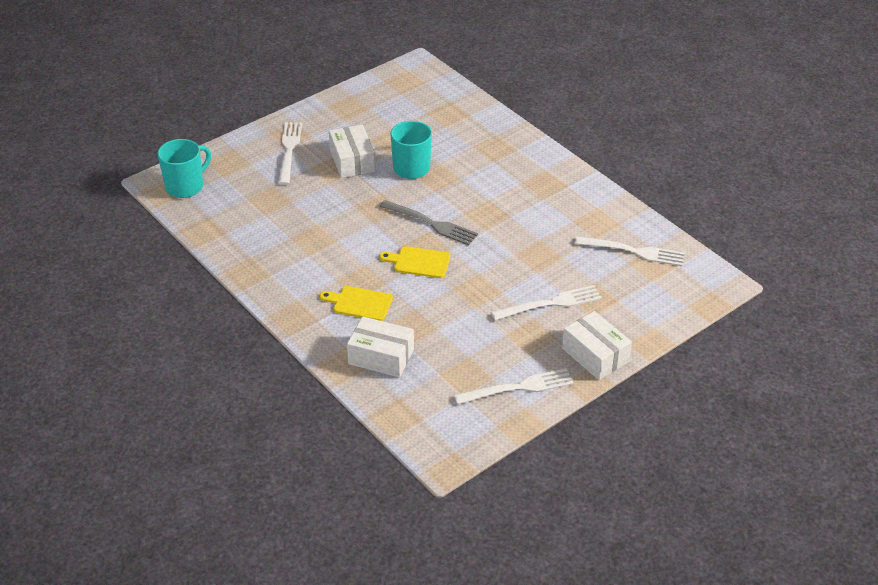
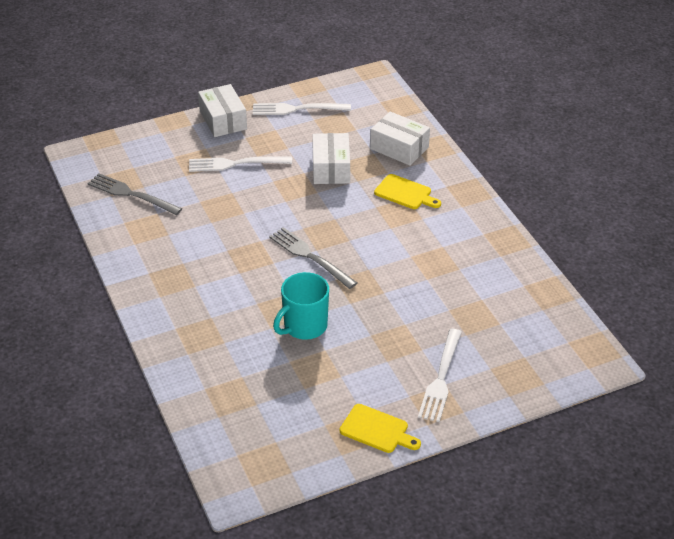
camera: 165 degrees left, 0 degrees up
turquoise mug [157,139,211,198] -> none
white box [329,125,375,178] -> white box moved to [312,133,350,184]
yellow cutting board [380,246,450,278] -> yellow cutting board moved to [340,404,421,453]
white fork [575,236,685,266] -> grey fork [87,173,182,215]

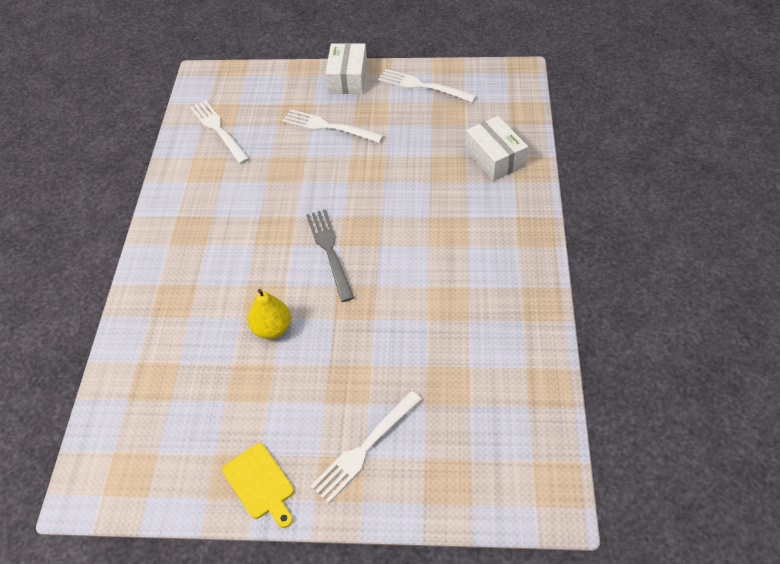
camera: 30 degrees right, 10 degrees up
grey fork [87,173,182,215] -> white fork [190,100,249,164]
turquoise mug [273,272,329,340] -> yellow pear [248,289,291,339]
white box [312,133,350,184] -> none
yellow cutting board [374,174,441,209] -> none

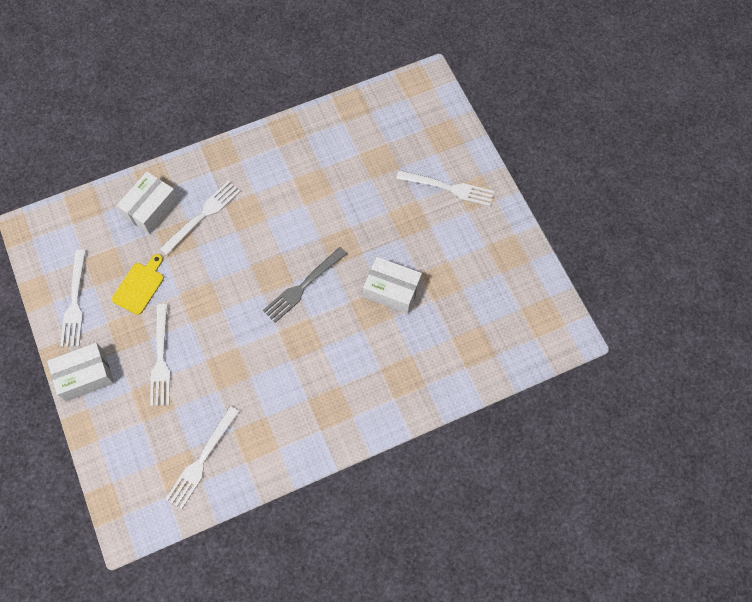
camera: 120 degrees left, 15 degrees up
yellow cutting board [222,443,294,528] -> yellow cutting board moved to [112,254,164,315]
yellow pear [248,289,291,339] -> white box [363,257,422,314]
none -> white fork [160,181,241,255]

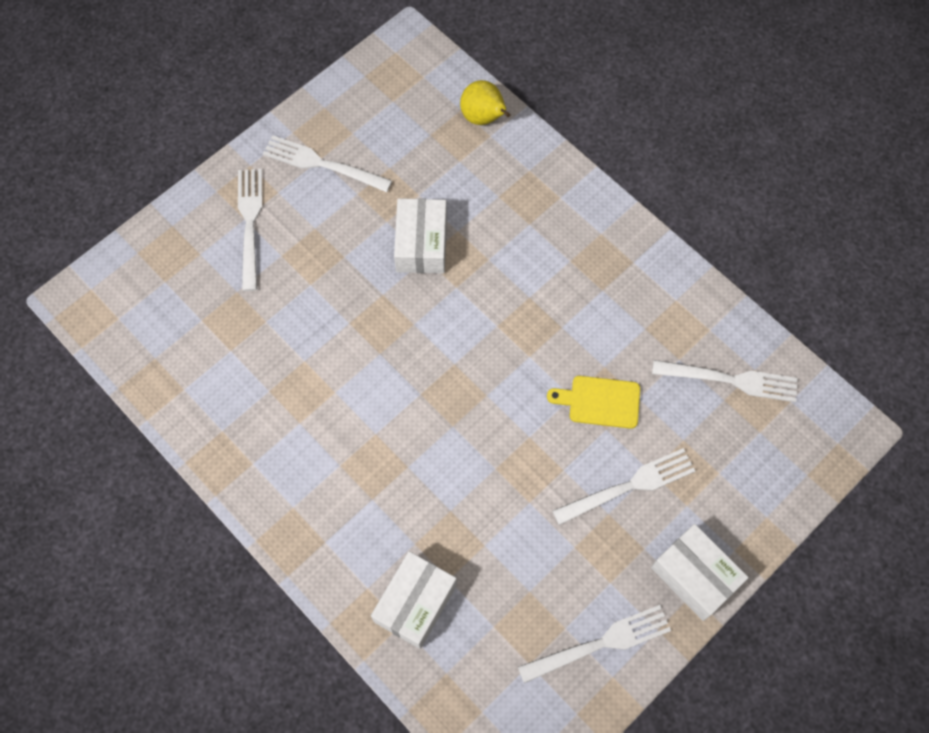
camera: 110 degrees left, 0 degrees up
yellow cutting board [112,254,164,315] -> yellow cutting board moved to [547,376,640,429]
white box [116,172,179,234] -> white box turned 75 degrees counterclockwise [371,551,457,649]
white fork [160,181,241,255] -> white fork moved to [263,135,392,192]
grey fork [263,247,347,323] -> none
none -> yellow pear [460,80,510,125]

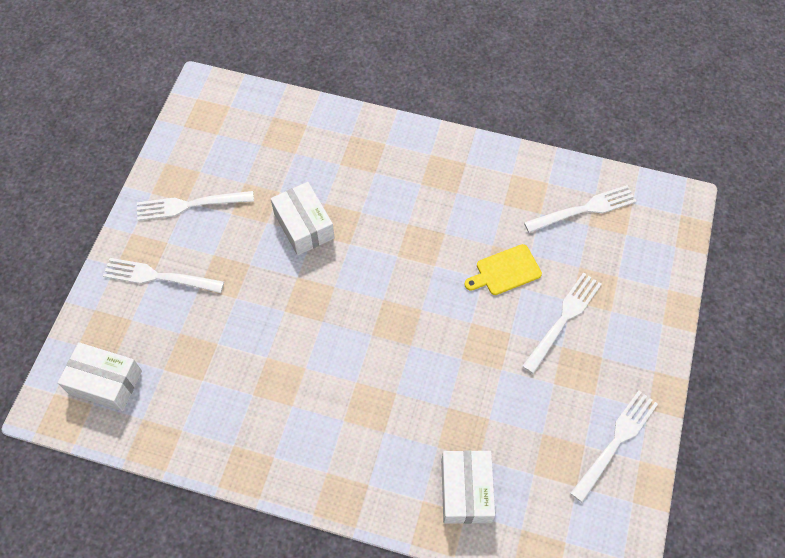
camera: 30 degrees left, 5 degrees down
white fork [238,169,262,291] -> white fork turned 45 degrees counterclockwise [103,258,224,293]
yellow pear [460,80,510,125] -> none
white box [651,524,749,621] -> white box moved to [58,342,142,411]

